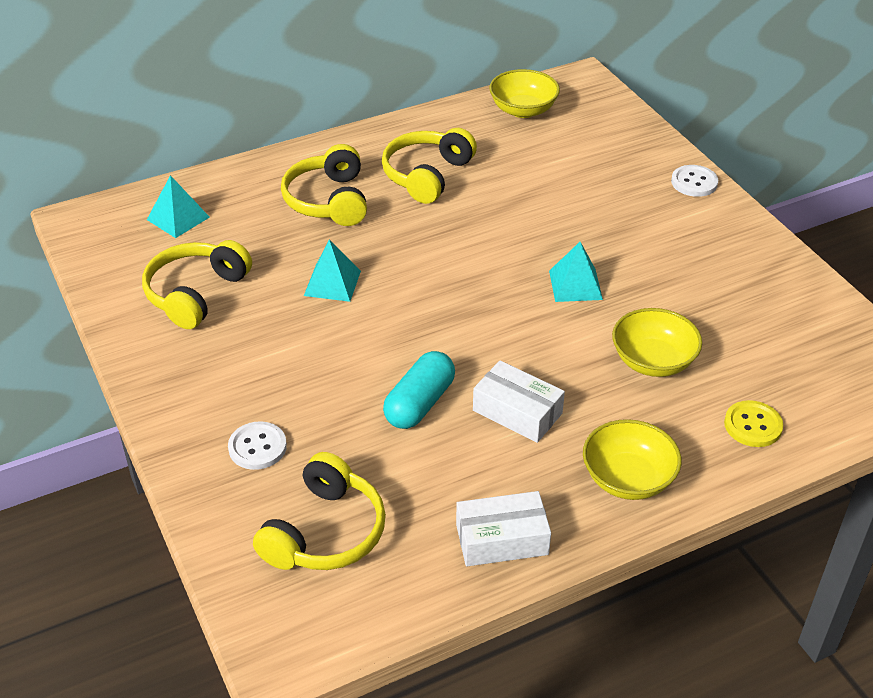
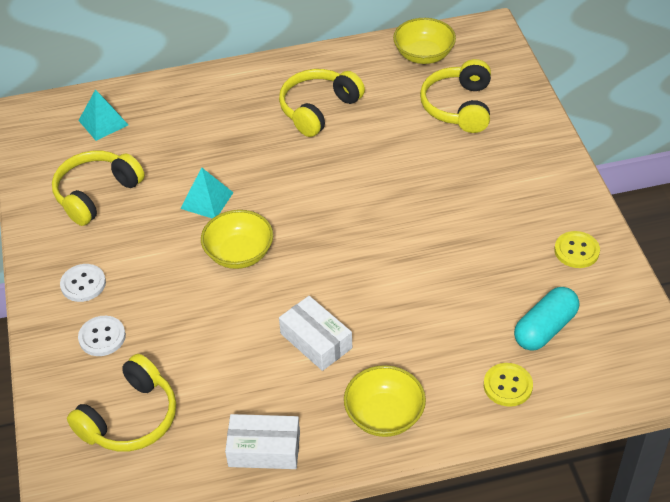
camera: 15 degrees right, 5 degrees up
yellow headphones [281,144,367,226] -> yellow headphones moved to [420,59,491,133]
turquoise capsule [383,351,455,429] -> turquoise capsule moved to [514,287,579,351]
turquoise pyramid [549,242,603,302] -> none
yellow bowl [612,308,702,377] -> yellow bowl moved to [201,210,273,269]
white button [671,165,718,197] -> white button moved to [60,264,106,302]
none -> yellow button [554,231,600,268]

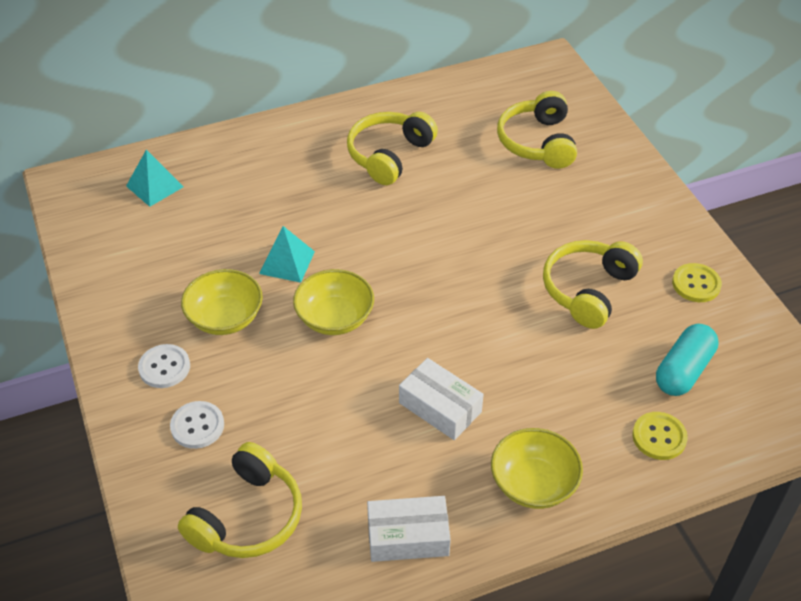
camera: 10 degrees left, 0 degrees up
yellow headphones [52,151,145,226] -> yellow headphones moved to [543,240,643,329]
yellow bowl [393,18,456,64] -> yellow bowl moved to [181,269,263,335]

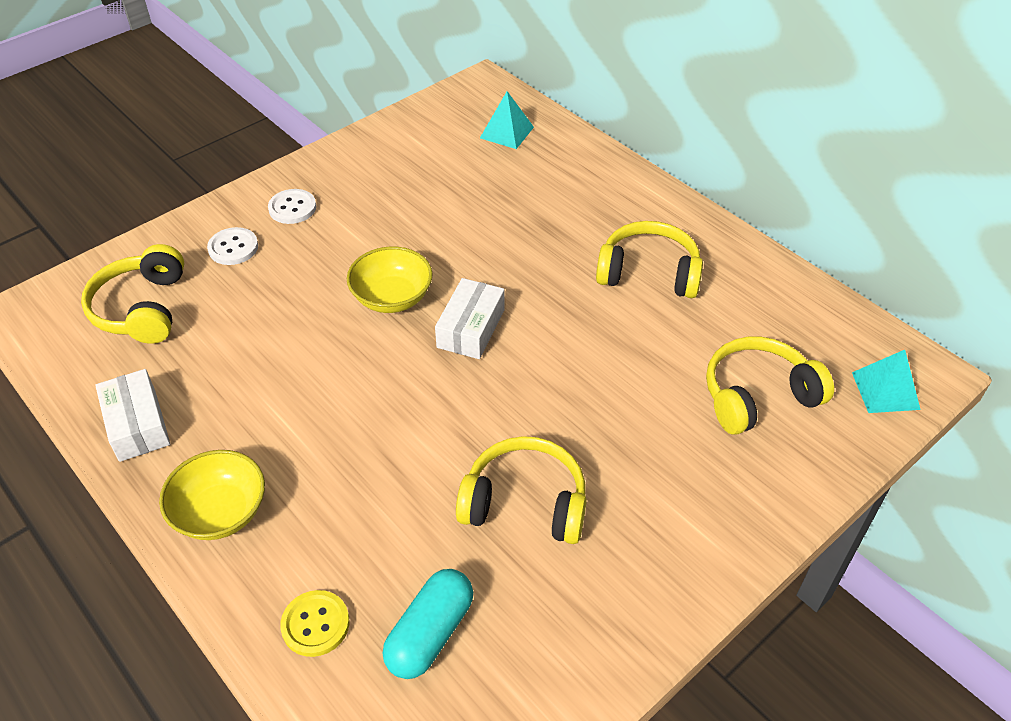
camera: 70 degrees right, 0 degrees up
yellow headphones [178,442,302,558] -> yellow headphones turned 75 degrees clockwise [81,244,184,344]
yellow bowl [181,269,263,335] -> none
turquoise pyramid [259,226,315,283] -> turquoise pyramid moved to [852,350,921,413]
white box [399,358,484,440] -> white box moved to [435,278,505,359]
turquoise capsule [656,324,718,396] -> turquoise capsule turned 75 degrees counterclockwise [383,569,473,679]
yellow button [672,263,722,302] -> none

